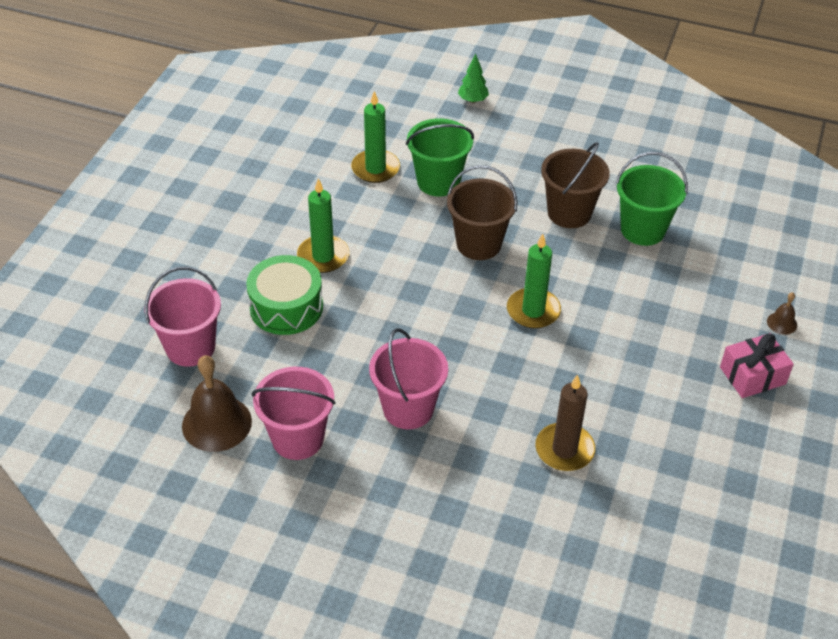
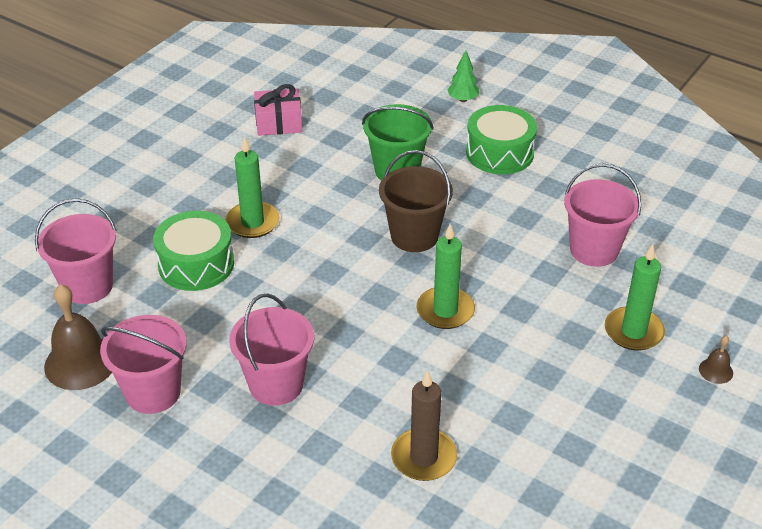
camera: 15 degrees right, 5 degrees down
green candle [351,91,400,183] -> green candle moved to [605,244,665,351]
brown bucket [541,142,610,228] -> none
green bucket [616,152,688,246] -> pink bucket [564,163,642,267]
pink gift [720,333,794,398] -> pink gift moved to [254,84,302,136]
none -> green drum [466,105,537,174]

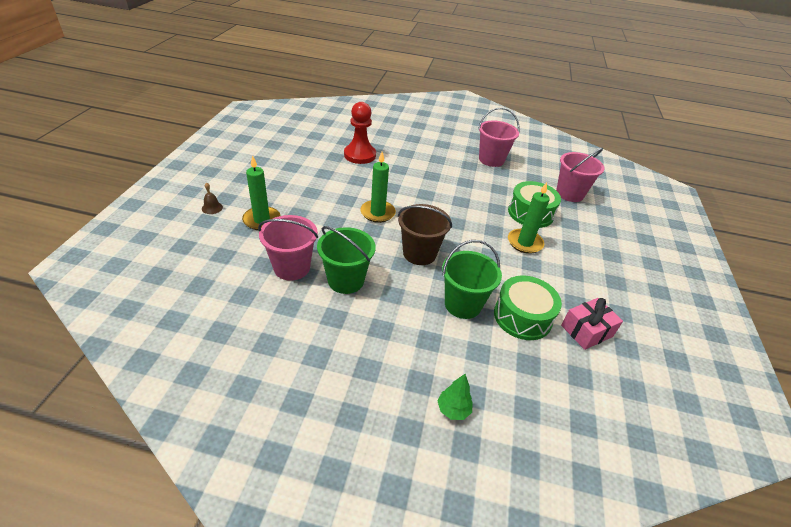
camera: 155 degrees right, 0 degrees up
brown bell [44,284,112,390] -> none
pink bucket [229,294,314,406] -> none
brown candle [391,370,457,481] -> red pawn [344,102,376,164]
green drum [466,105,537,174] -> green drum moved to [494,275,562,340]
none -> green bucket [317,226,376,294]

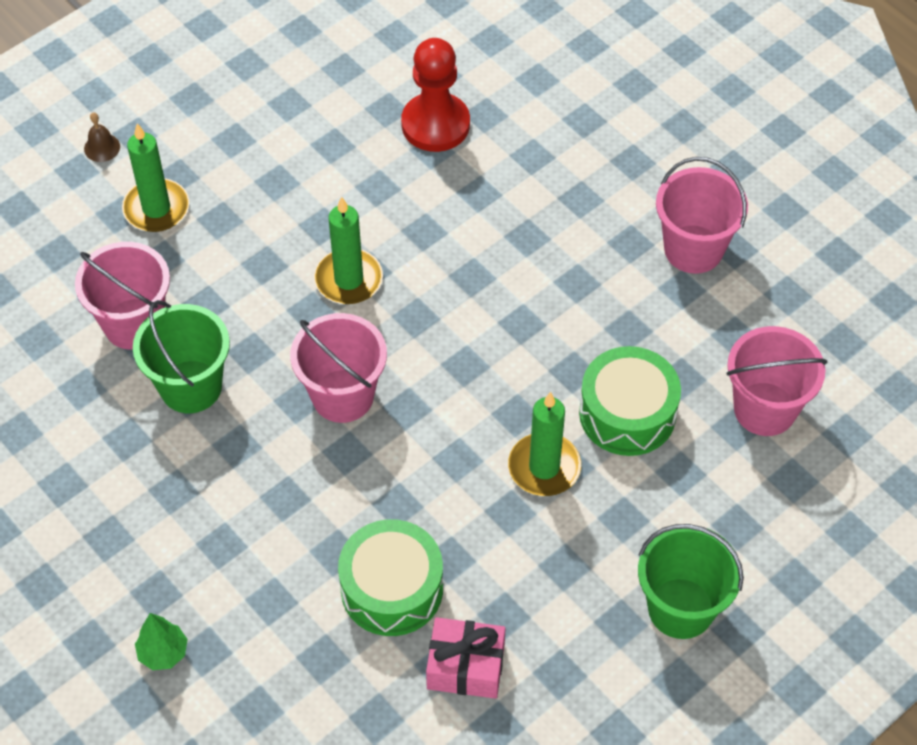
camera: 40 degrees right, 15 degrees up
brown bucket [398,204,452,265] -> pink bucket [290,313,387,423]
green bucket [442,240,502,319] -> green bucket moved to [638,524,744,639]

